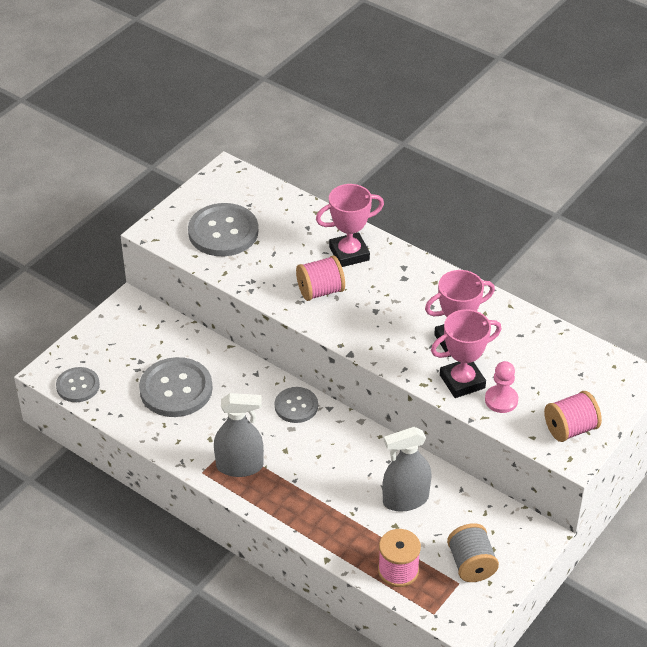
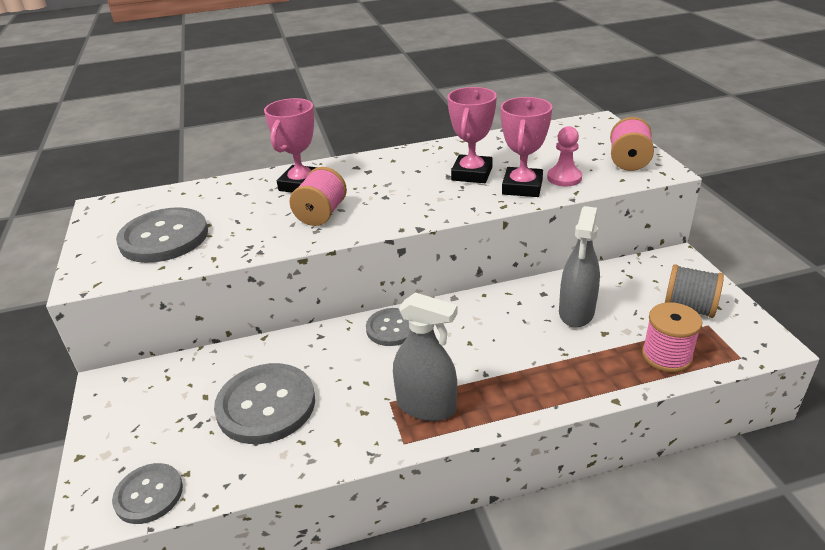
camera: 50 degrees left, 10 degrees down
grey spray bottle [214,393,264,477] -> grey spray bottle turned 75 degrees clockwise [393,293,458,421]

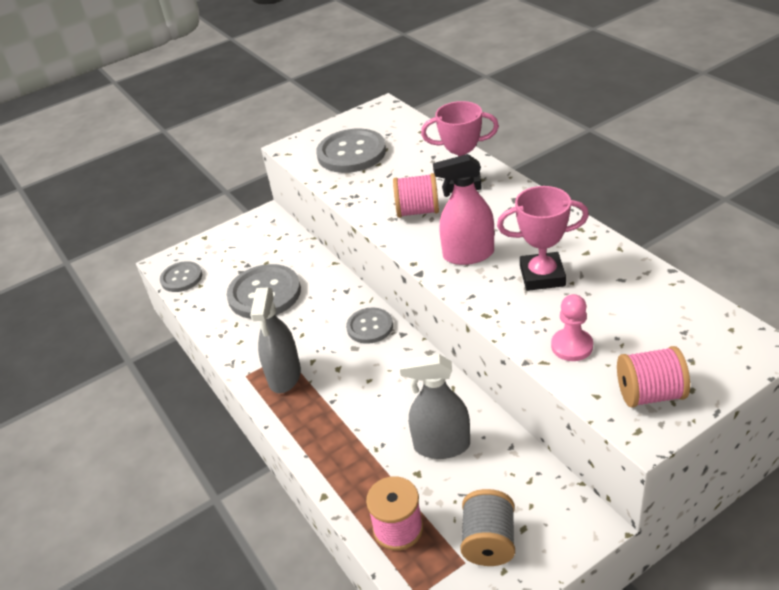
camera: 75 degrees right, 5 degrees up
pink trophy [501,97,552,197] -> none
none -> pink spray bottle [433,154,494,265]

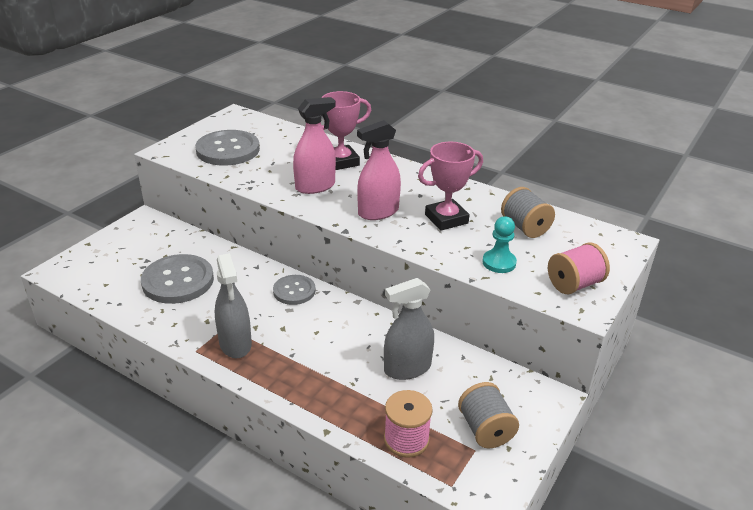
camera: 30 degrees left, 5 degrees down
grey button [160,261,202,292] -> none
pink spool [393,173,439,218] -> pink spray bottle [293,97,336,194]
pink pawn [551,294,593,361] -> turquoise pawn [483,216,517,273]
none -> grey spool [501,187,555,238]

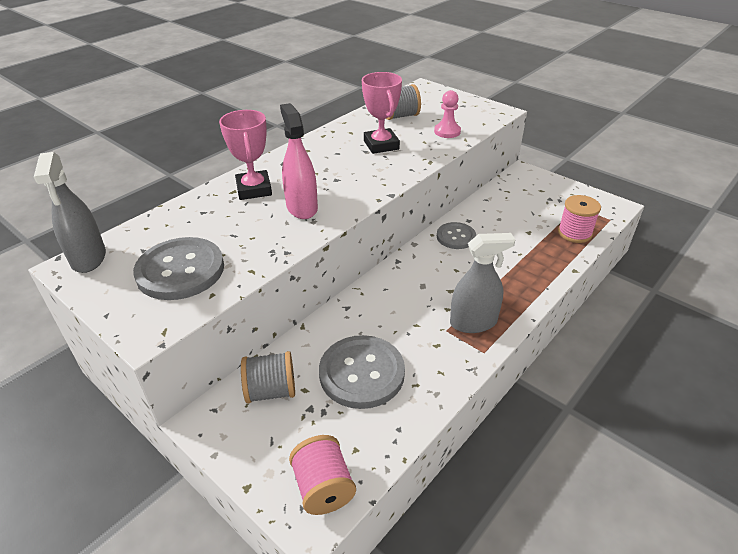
camera: 80 degrees left, 5 degrees up
grey button [273,275,316,305] -> grey button moved to [437,222,476,249]
pink spray bottle [357,120,401,220] -> none
grey spray bottle [384,278,434,380] -> grey spray bottle moved to [34,152,106,273]
grey spool [458,382,519,448] -> grey spool moved to [241,351,295,403]
turquoise pawn [483,216,517,273] -> pink pawn [434,90,461,138]
pink spool [548,242,610,295] -> pink spool moved to [289,435,356,515]

